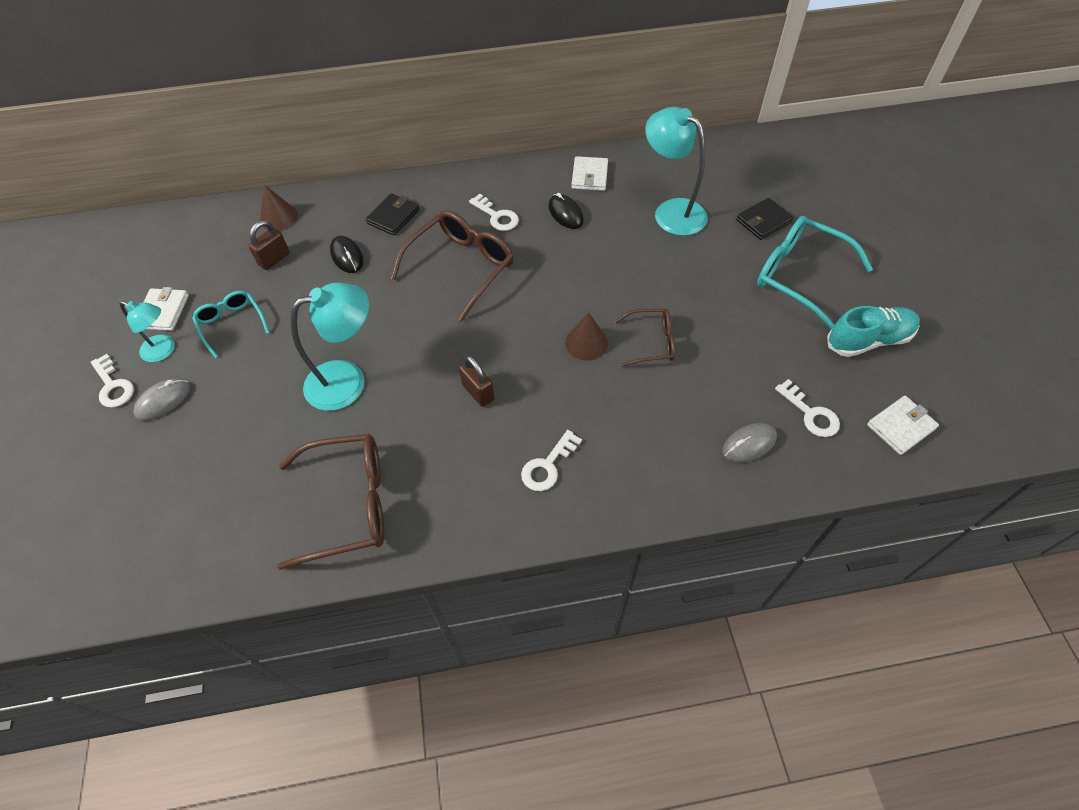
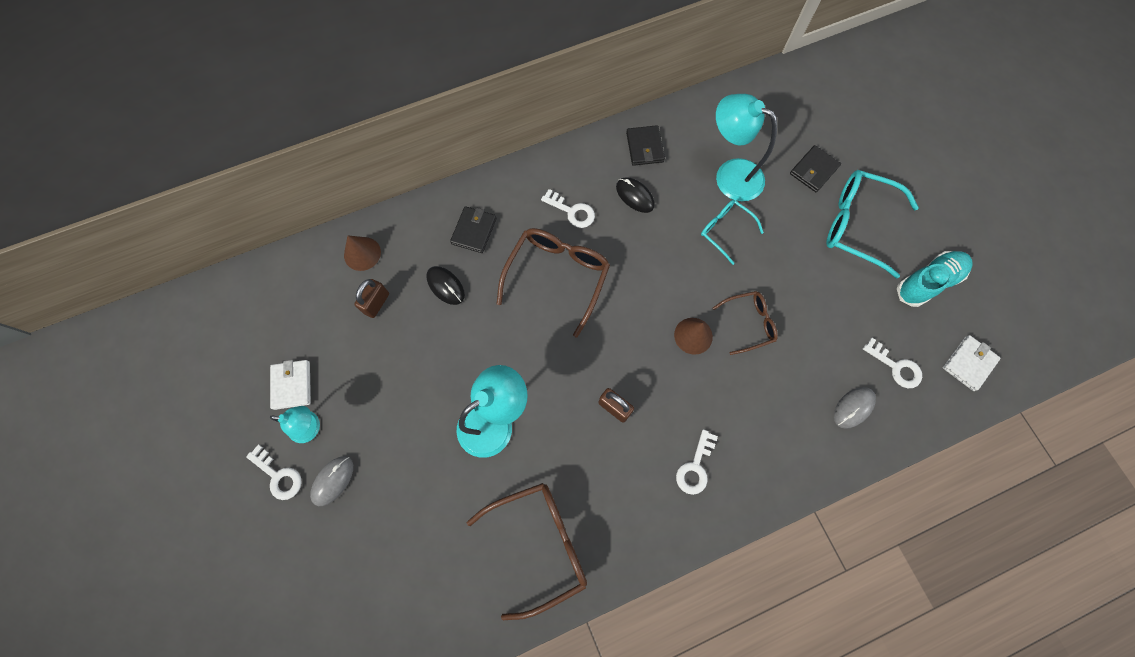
camera: 15 degrees left, 15 degrees up
turquoise glasses [192,291,270,358] -> turquoise glasses moved to [701,200,764,265]
white wallet [571,156,608,191] -> black wallet [626,125,665,166]

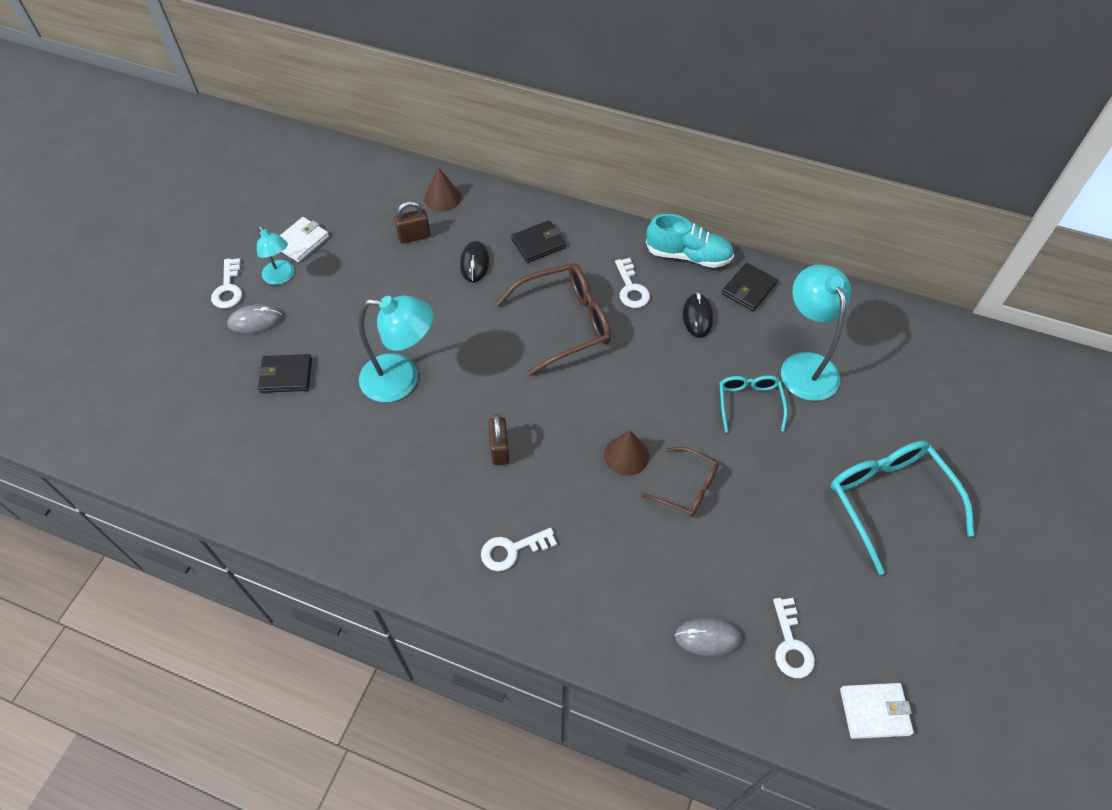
camera: 45 degrees right, 15 degrees down
brown glasses [467,483,587,620] -> none
black wallet [790,145,841,192] -> black wallet moved to [257,354,312,393]
turquoise shoe [897,251,973,307] -> turquoise shoe moved to [646,214,734,268]

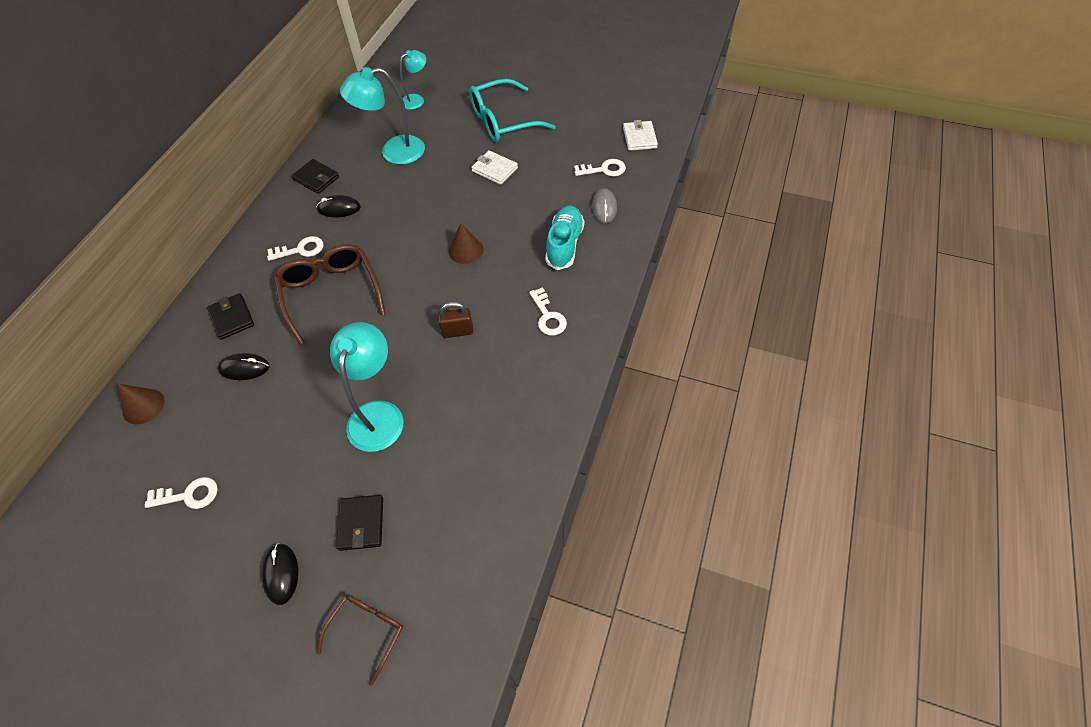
camera: 90 degrees left, 0 degrees up
white key [211,258,242,308] -> white key moved to [145,477,218,509]
grey mouse [227,305,282,333] -> black mouse [262,543,298,605]
turquoise lamp [257,226,294,285] -> turquoise lamp moved to [400,50,426,110]
white wallet [280,217,329,262] -> white wallet moved to [471,150,518,185]
brown padlock [394,201,431,244] -> none
brown glasses [641,447,719,517] -> brown glasses moved to [317,595,403,686]
turquoise shoe [646,214,734,268] -> turquoise shoe moved to [545,206,585,270]
turquoise glasses [719,375,787,433] -> none

